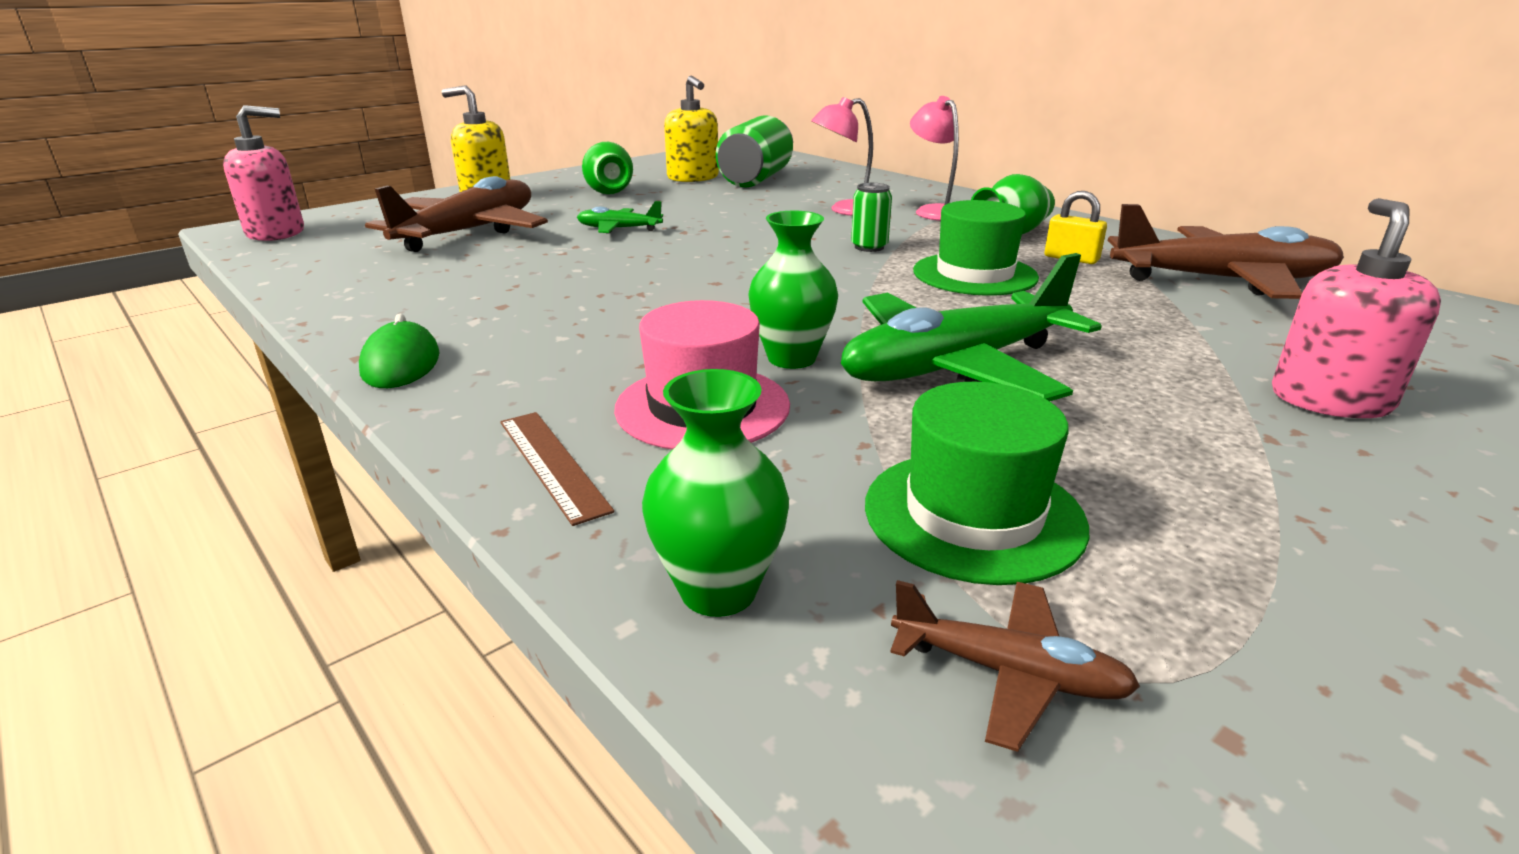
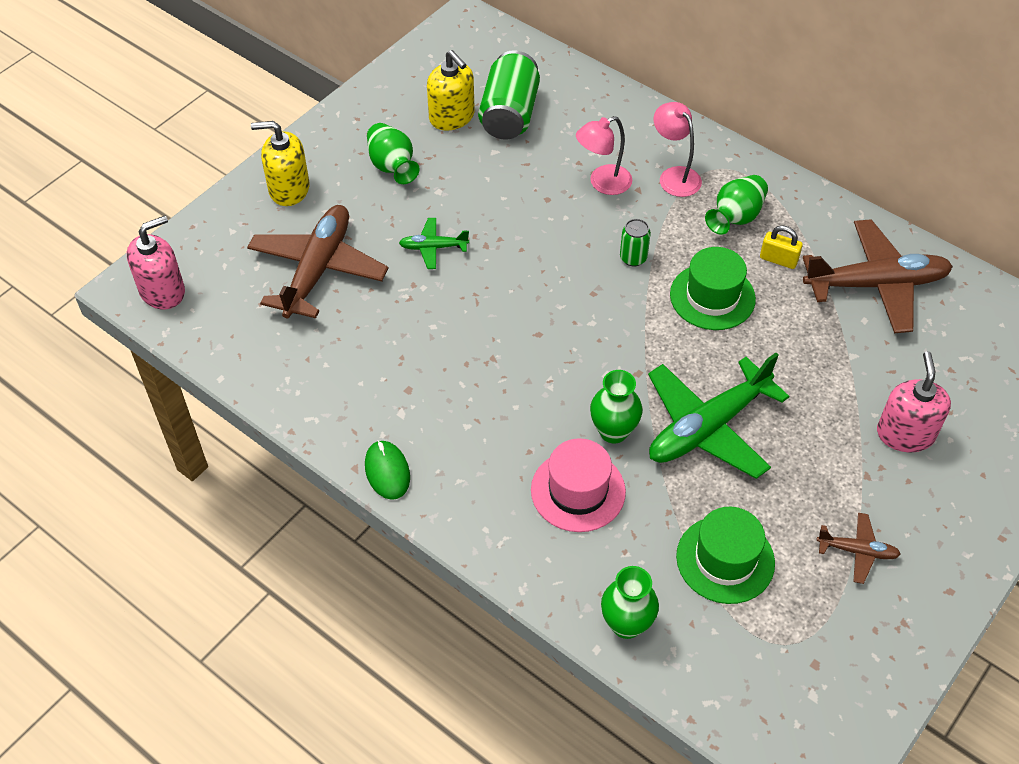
camera: 10 degrees left, 25 degrees up
brown ruler [500,412,614,526] -> none
brown plane [890,580,1141,752] -> brown plane moved to [816,513,901,584]

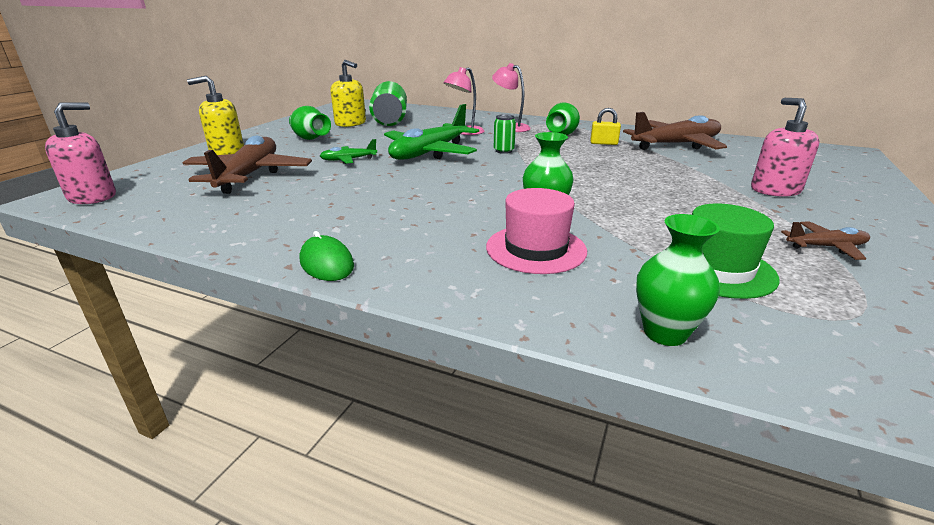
camera: 15 degrees left, 25 degrees down
green plane [648,353,790,479] -> green plane moved to [384,104,479,160]
green hat [670,247,756,330] -> none

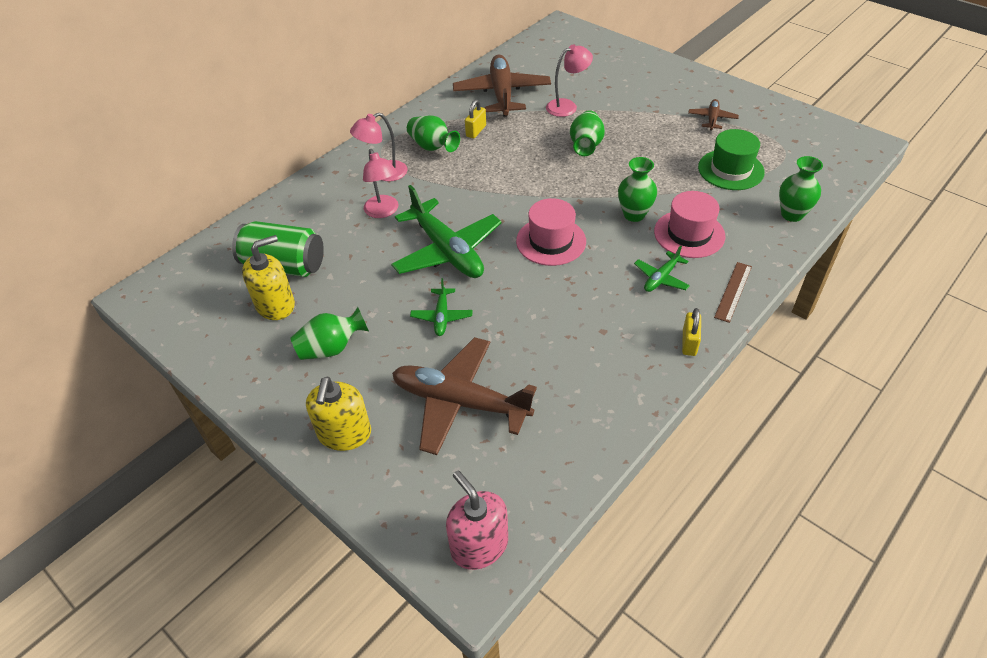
camera: 70 degrees left, 20 degrees up
green mouse [300,231,354,281] -> yellow padlock [682,308,701,356]
green can [494,114,516,154] -> none
pink soap dispenser [751,98,820,197] -> none
none -> pink hat [516,198,586,266]
none -> pink lamp [546,44,593,117]
none -> green vase [570,110,605,156]
none -> green plane [634,246,690,292]
none -> brown ruler [714,262,752,323]

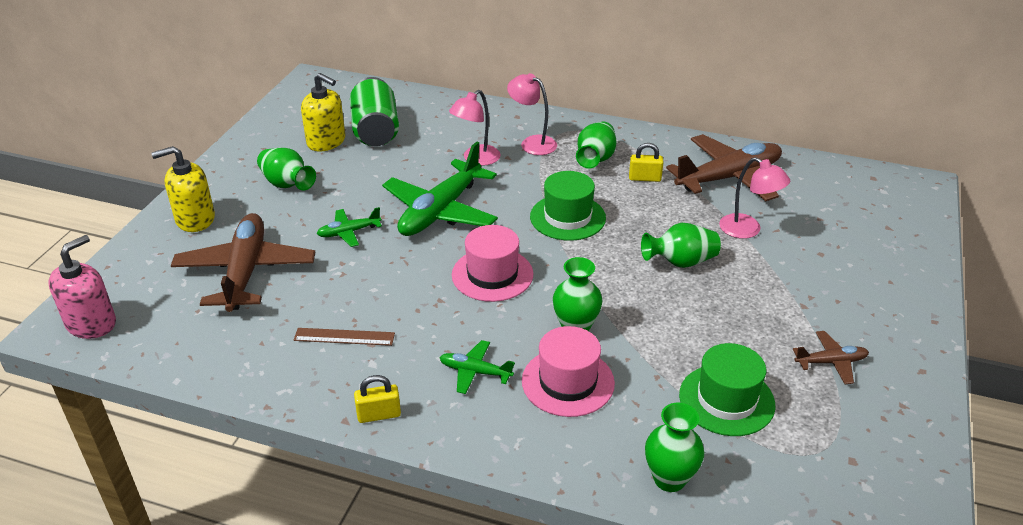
camera: 65 degrees right, 10 degrees down
brown ruler [714,262,752,323] -> brown ruler moved to [294,328,395,346]
none -> green hat [530,171,606,241]

